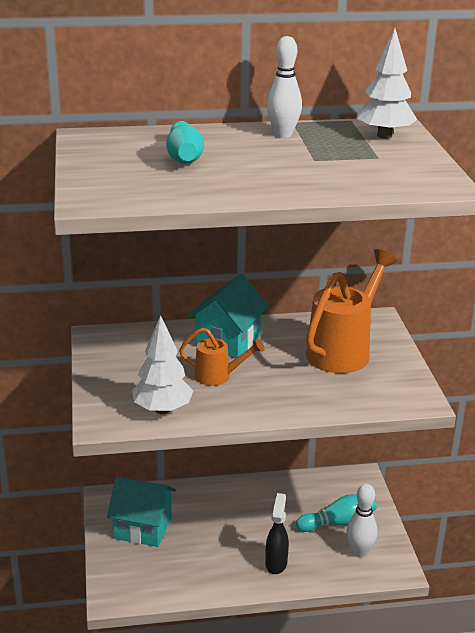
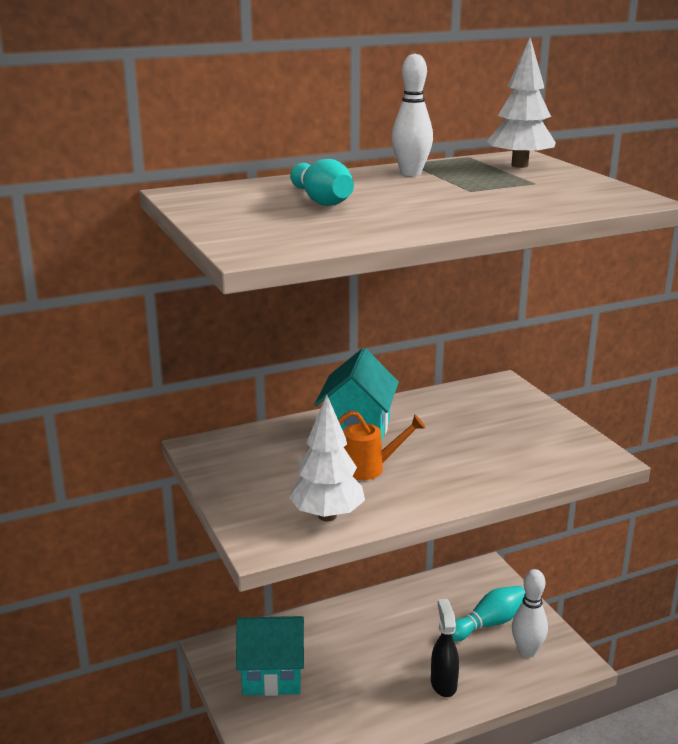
camera: 15 degrees left, 5 degrees down
orange watering can [306,249,397,373] -> none

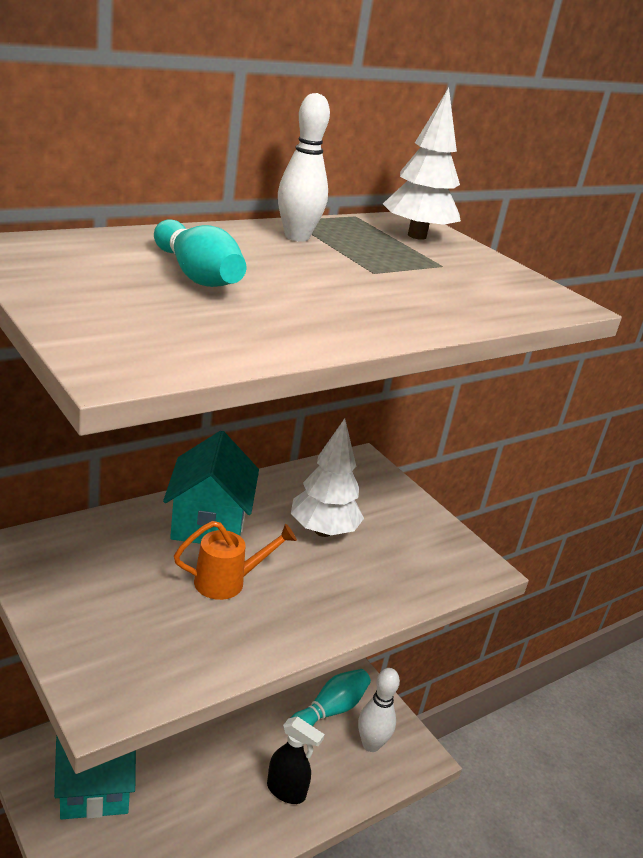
camera: 15 degrees left, 5 degrees up
white tree [289,394,365,521] -> white tree moved to [291,418,364,537]
black spray bottle [431,599,459,697] -> black spray bottle turned 135 degrees clockwise [267,716,325,804]

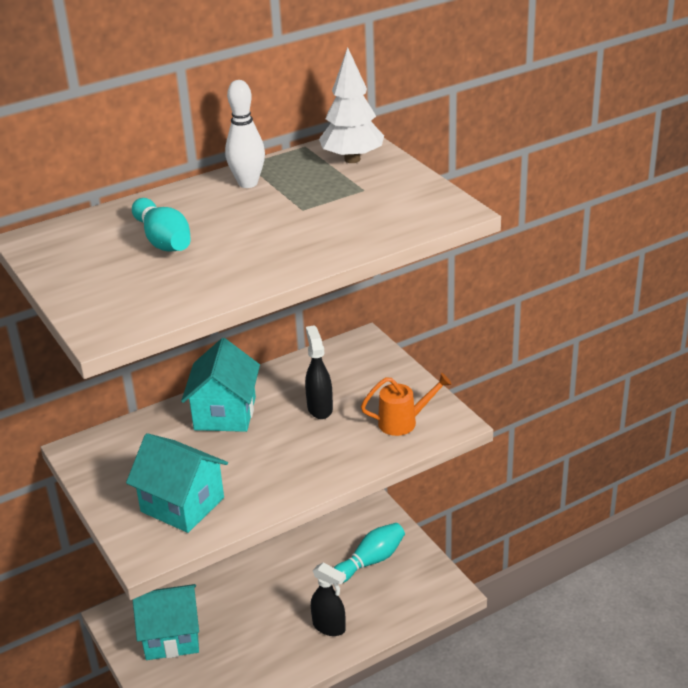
camera: 10 degrees right, 5 degrees up
orange watering can [174,521,297,600] -> orange watering can moved to [361,373,452,436]
white tree [291,418,364,537] -> black spray bottle [305,325,333,419]
white bowling pin [358,668,400,752] -> none
none -> turquoise house [126,433,228,533]

